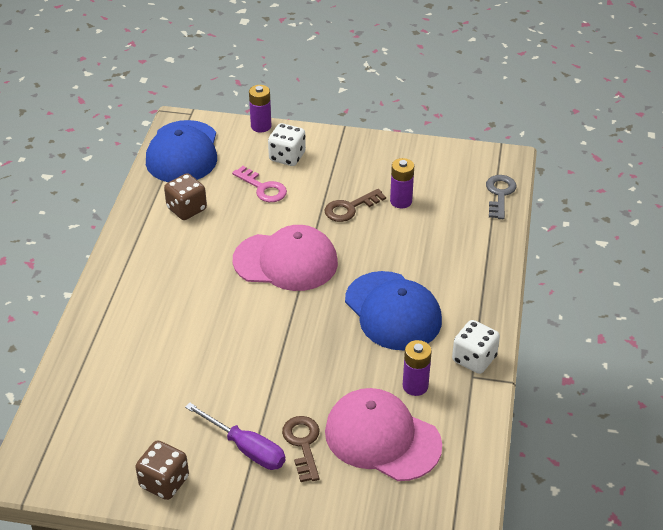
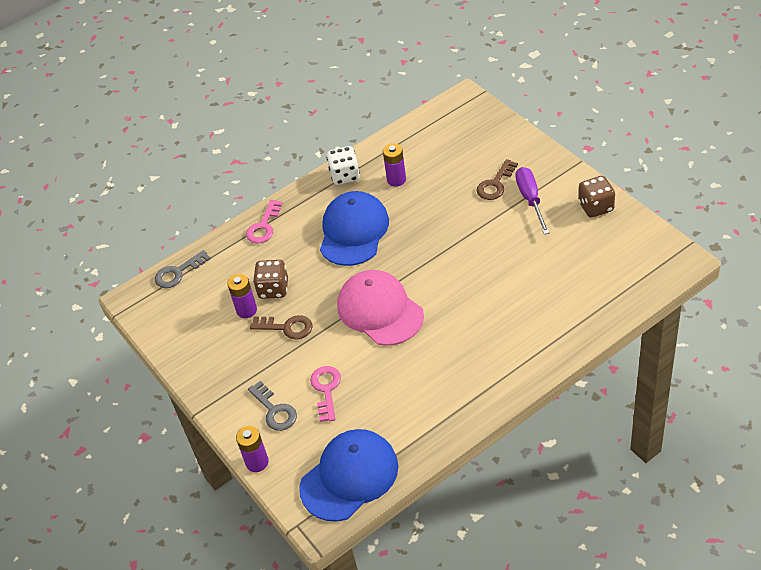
camera: 130 degrees left, 5 degrees up
brown dice [164,173,207,220] -> brown dice moved to [253,260,288,299]
white dice [268,123,306,166] -> grey key [248,381,297,431]
pink cap [325,388,442,481] -> none
none -> pink key [246,200,283,243]

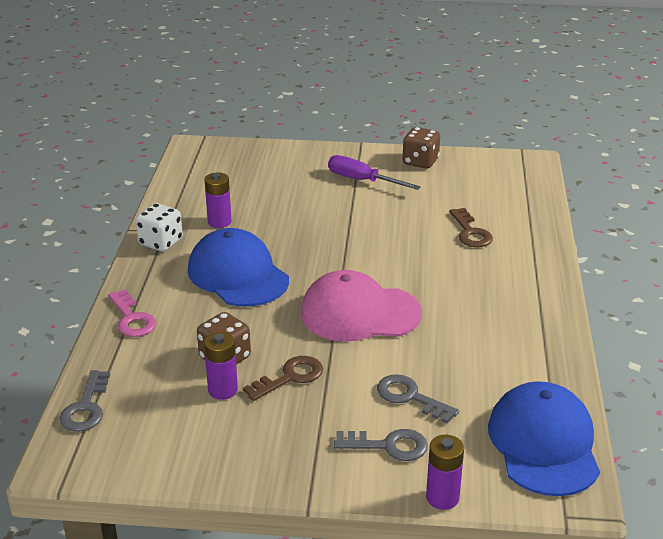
camera: 55 degrees left, 15 degrees down
pink key [310,366,341,422] -> grey key [377,374,459,423]
brown key [477,159,518,200] -> brown key moved to [449,208,493,248]

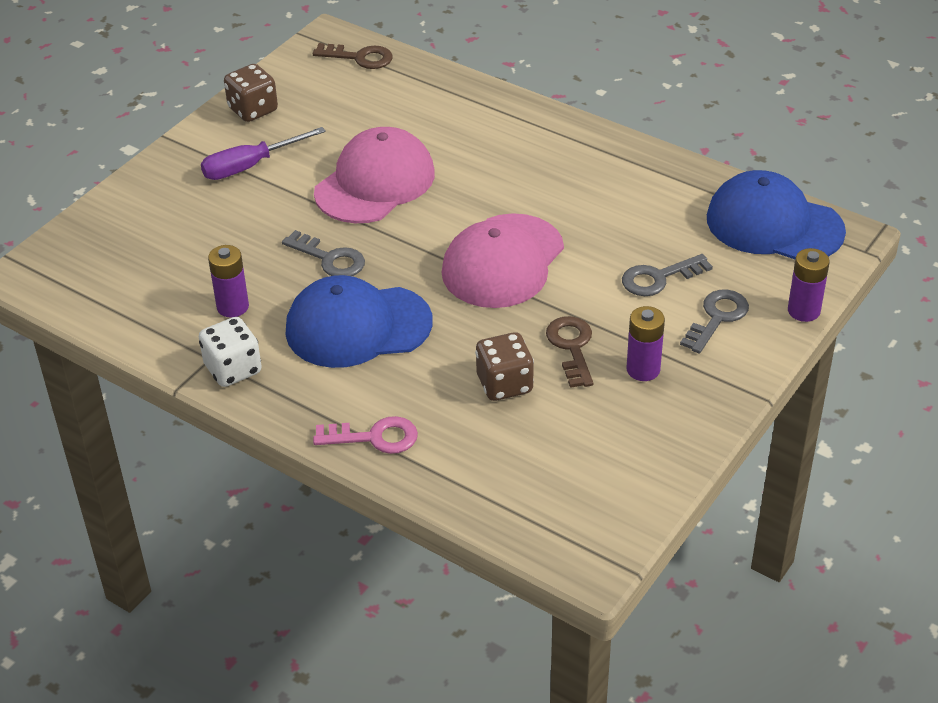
camera: 60 degrees left, 10 degrees up
grey key [59,370,110,432] -> grey key moved to [282,230,365,276]
purple battery [204,332,238,400] -> purple battery moved to [626,306,665,381]
brown key [449,208,493,248] -> brown key moved to [313,43,393,69]
none -> pink cap [314,127,435,223]

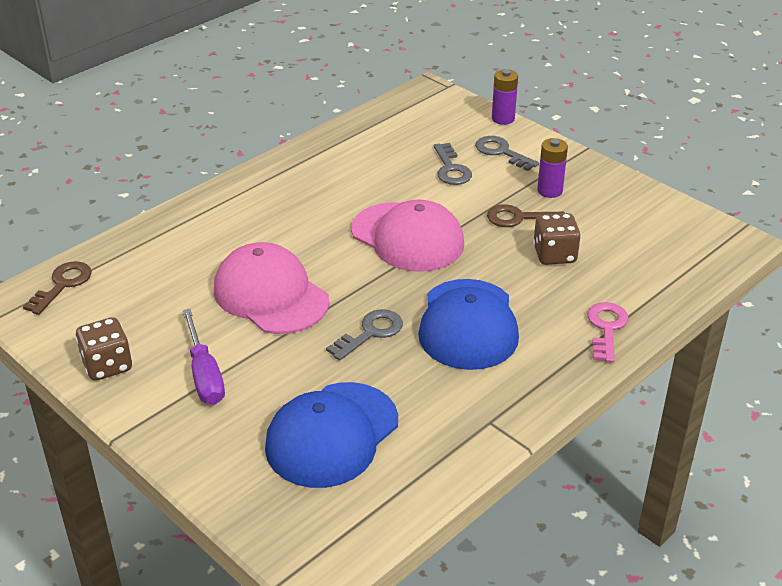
camera: 80 degrees left, 5 degrees down
white dice [199,317,262,387] -> none
purple battery [208,245,249,317] -> none
blue cap [707,170,846,259] -> blue cap moved to [265,382,398,488]

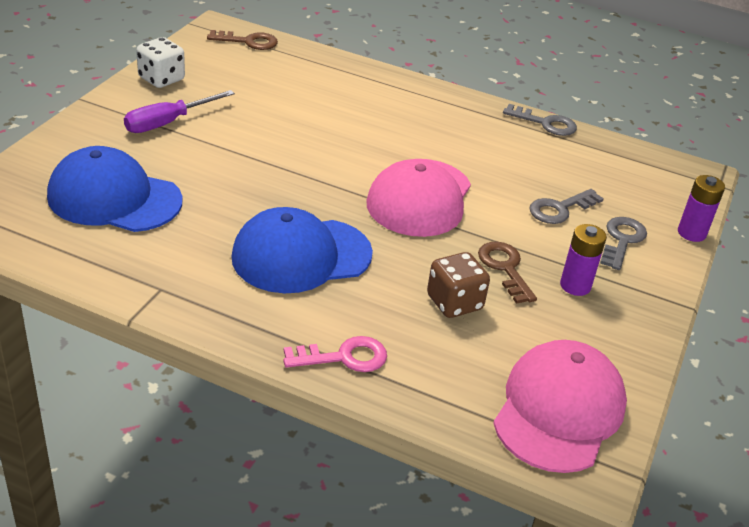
camera: 65 degrees right, 0 degrees up
brown dice [75,317,132,381] -> white dice [136,37,185,88]
pink cap [214,242,329,334] -> pink cap moved to [493,340,627,473]
grey key [326,309,403,361] -> grey key moved to [503,104,577,136]

